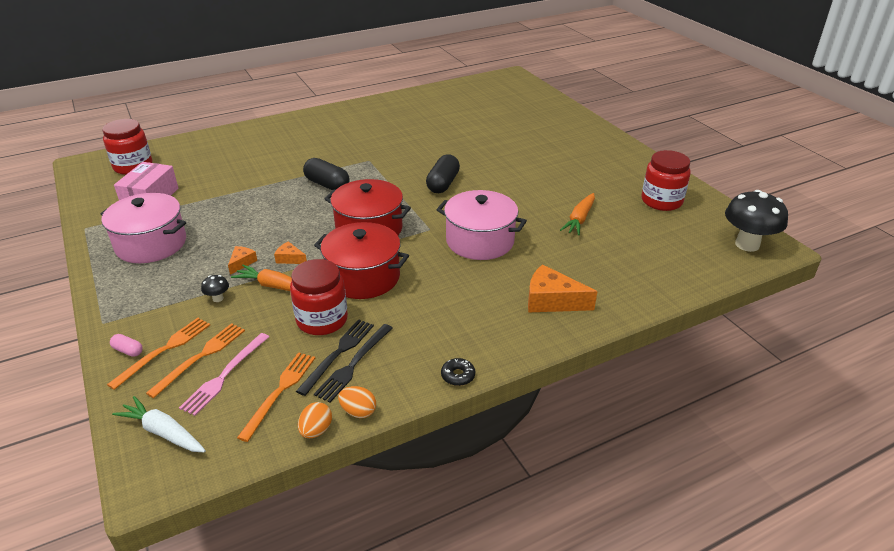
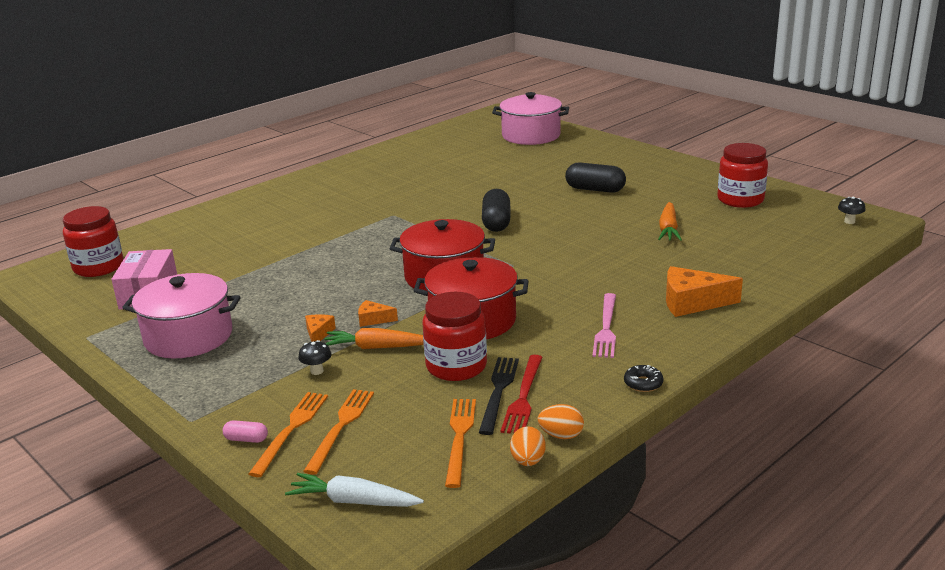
camera: 15 degrees left, 10 degrees down
pink fork [179,333,269,416] -> pink fork moved to [592,293,616,358]
black capsule [303,158,349,191] -> black capsule moved to [565,163,626,193]
black fork [314,324,393,403] -> red fork [501,355,543,434]
pink pot [437,190,527,260] -> pink pot moved to [492,92,569,145]
black mushroom [725,190,788,252] -> black mushroom [838,196,866,224], size x0.42

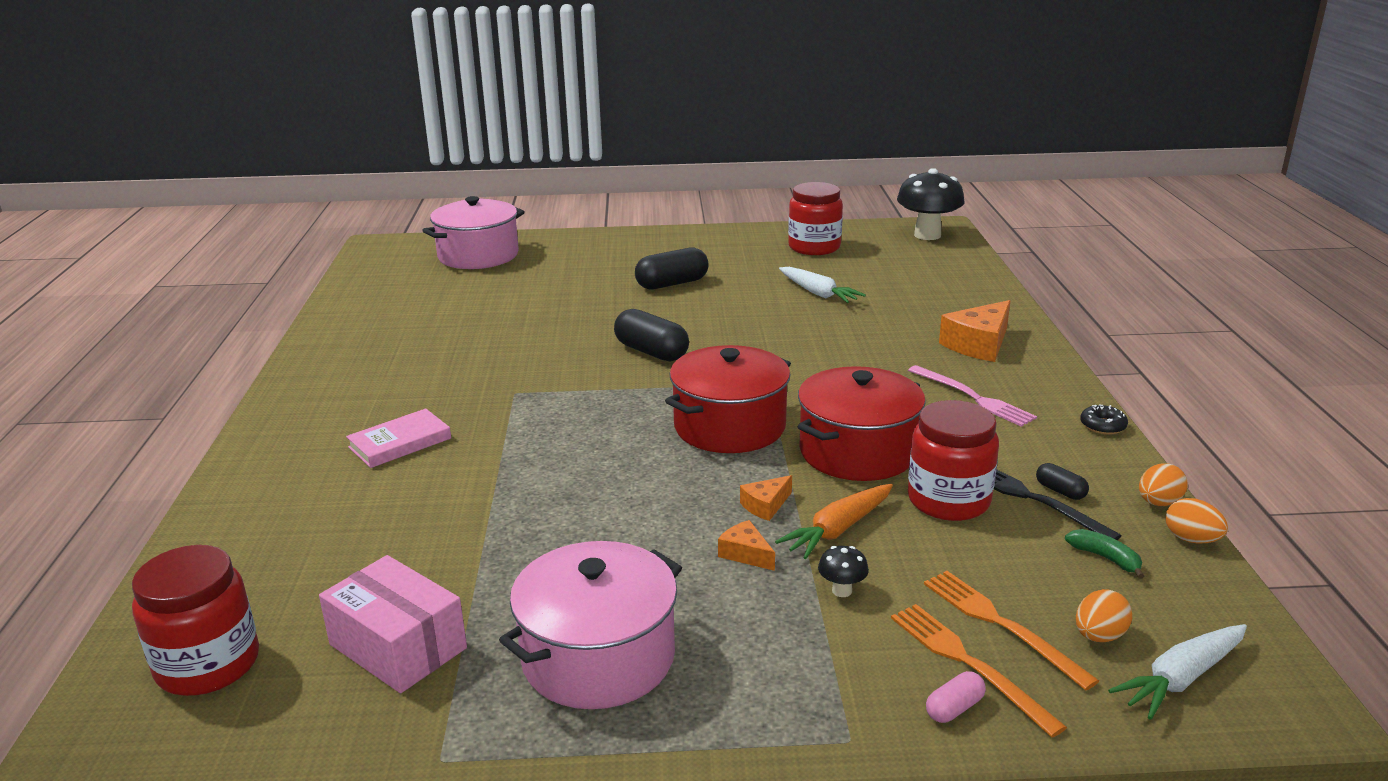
camera: 50 degrees left, 0 degrees up
orange fork [445,399,476,488] -> green banana [1065,529,1144,579]
red fork [501,355,543,434] -> black capsule [1036,463,1089,500]
orange carrot [658,202,682,241] -> white carrot [779,267,866,303]
black mushroom [838,196,866,224] -> black mushroom [897,168,965,240], size x2.40
none -> pink book [346,409,451,468]
none -> orange egg [1076,589,1132,642]

